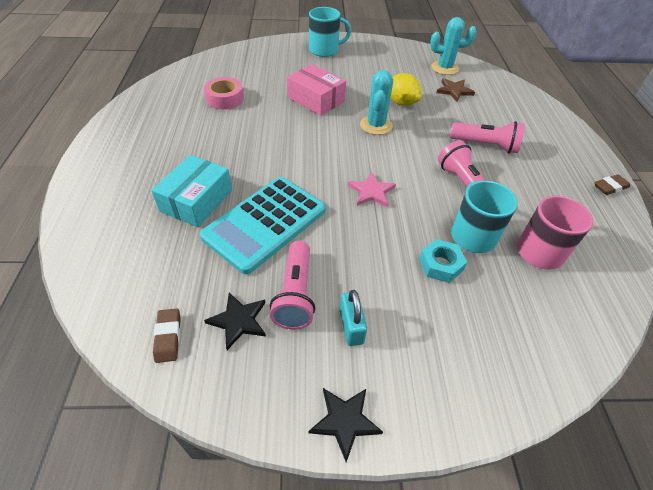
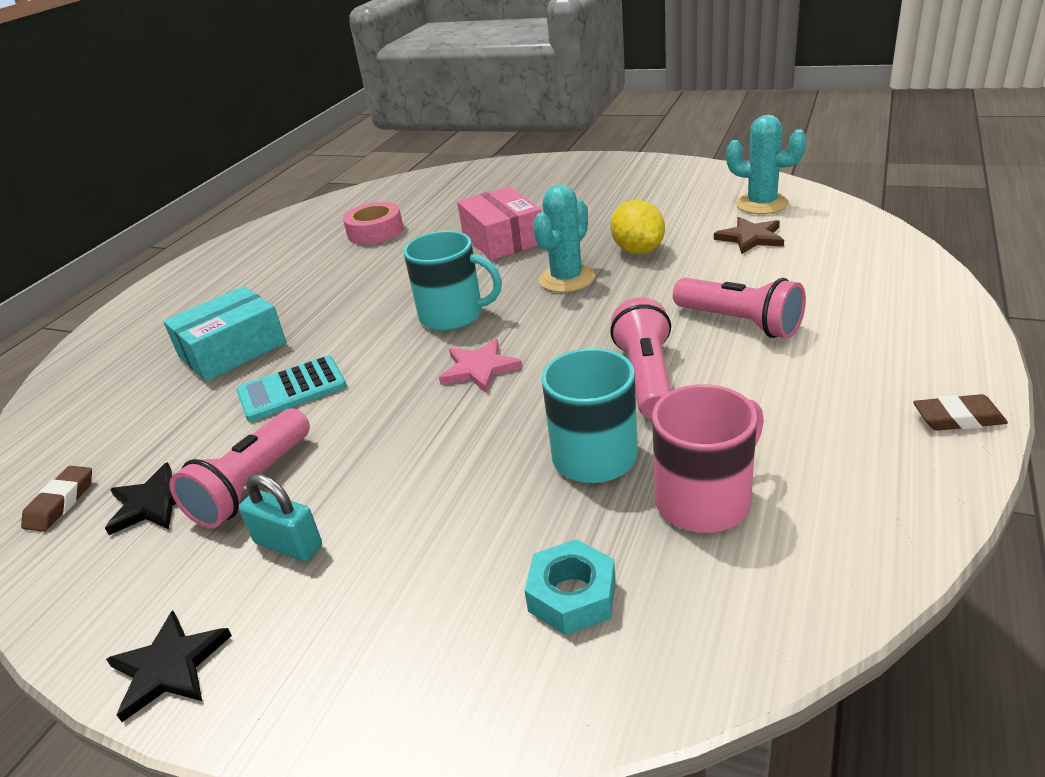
camera: 30 degrees right, 15 degrees down
turquoise calculator [199,177,326,275] -> turquoise calculator [236,356,347,421], size x0.56
turquoise mug [309,7,351,57] -> turquoise mug moved to [404,231,502,331]
turquoise padlock [340,290,367,346] -> turquoise padlock turned 75 degrees counterclockwise [239,474,322,561]
turquoise nut [419,239,467,283] -> turquoise nut moved to [524,539,616,635]

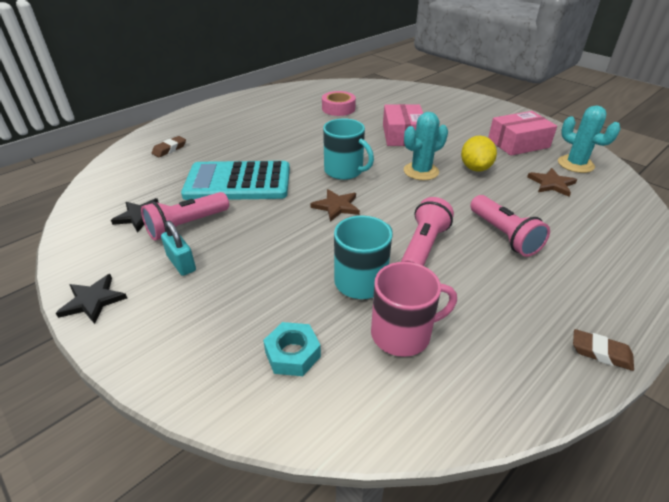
camera: 20 degrees right, 5 degrees up
brown eraser [21,466,92,532] -> brown eraser moved to [152,136,186,157]
turquoise box [163,286,286,382] -> none
turquoise calculator [236,356,347,421] -> turquoise calculator [181,161,290,200], size x1.78
pink star [439,339,522,393] -> brown star [311,189,360,222]
none -> pink box [488,111,557,156]

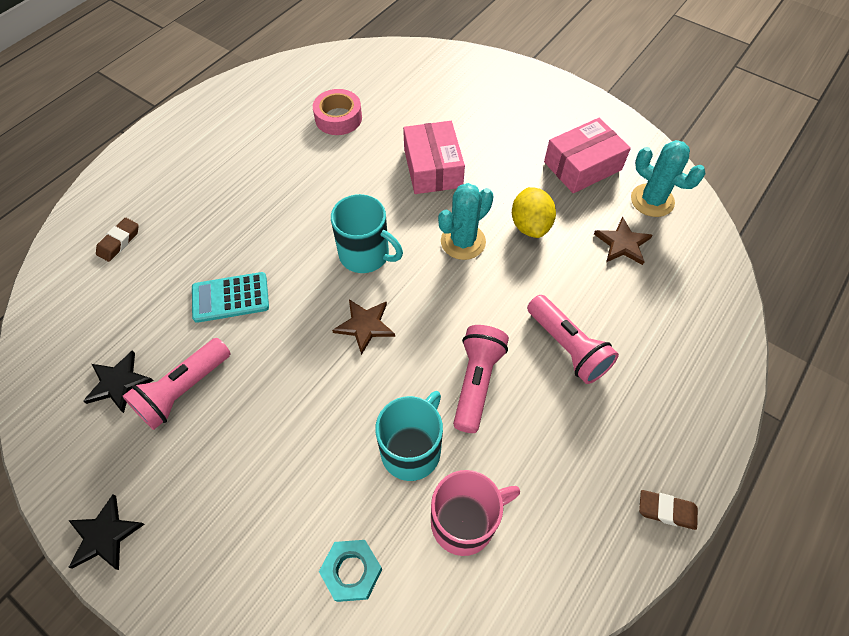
camera: 10 degrees left, 20 degrees up
turquoise padlock [161,221,196,276] -> none
turquoise calculator [181,161,290,200] -> turquoise calculator [192,272,269,323], size x0.56

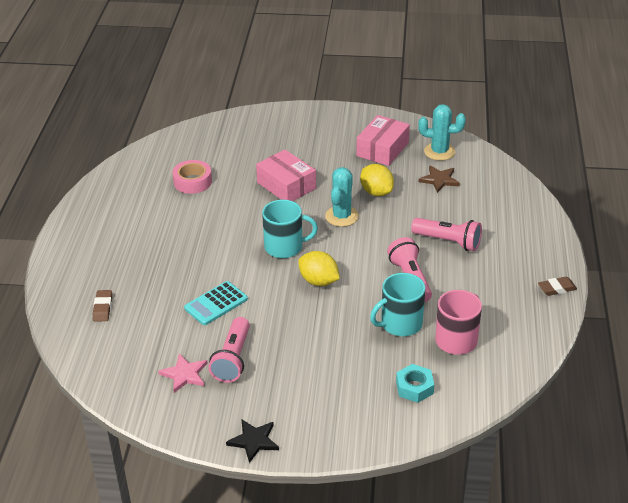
camera: 30 degrees left, 20 degrees down
black star [83,350,153,413] -> pink star [158,353,208,393]
brown star [332,299,395,355] -> yellow lemon [298,251,340,286]
turquoise mug [375,391,443,481] -> turquoise mug turned 120 degrees counterclockwise [370,273,425,336]

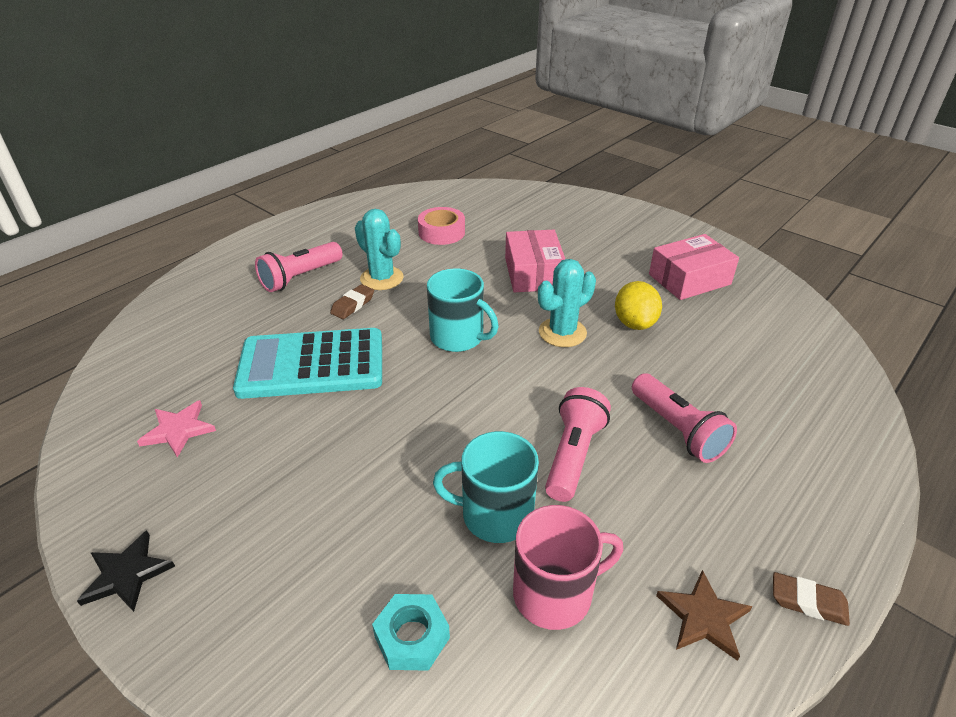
camera: 35 degrees right, 0 degrees up
brown eraser [93,290,112,322] -> brown eraser moved to [330,284,374,319]
turquoise calculator [184,281,248,325] -> turquoise calculator [233,328,382,399], size x1.78
pink flashlight [208,317,250,383] -> pink flashlight moved to [255,242,343,292]
yellow lemon [298,251,340,286] -> none
turquoise cactus [418,104,466,161] -> turquoise cactus moved to [355,209,404,290]
brown star [419,166,460,193] -> brown star moved to [656,570,752,661]

